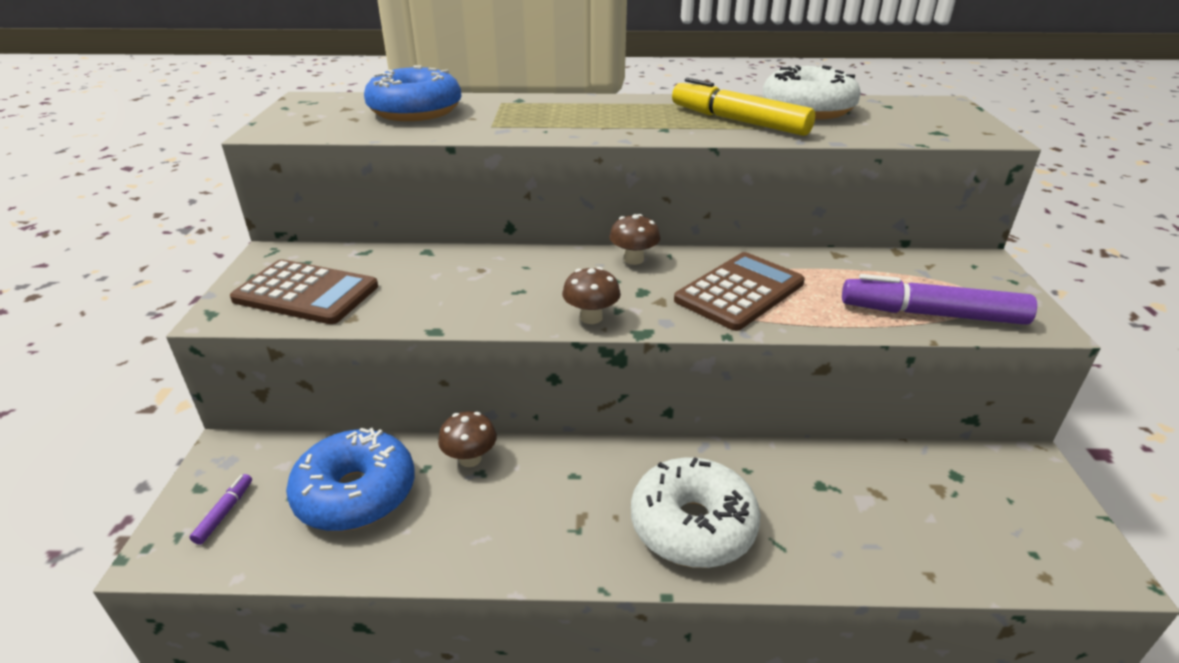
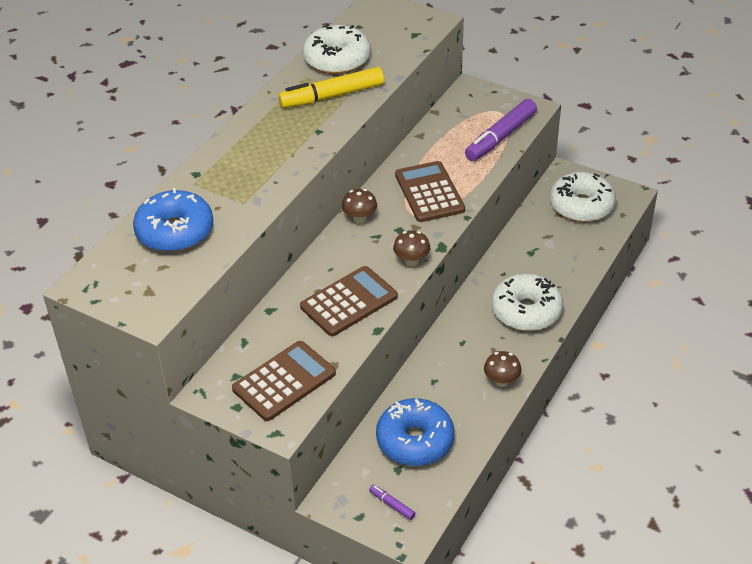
camera: 60 degrees left, 10 degrees up
brown mushroom [438,411,497,467] -> brown mushroom moved to [484,351,522,387]
none -> brown calculator [300,266,398,336]
none -> white donut [550,172,616,222]

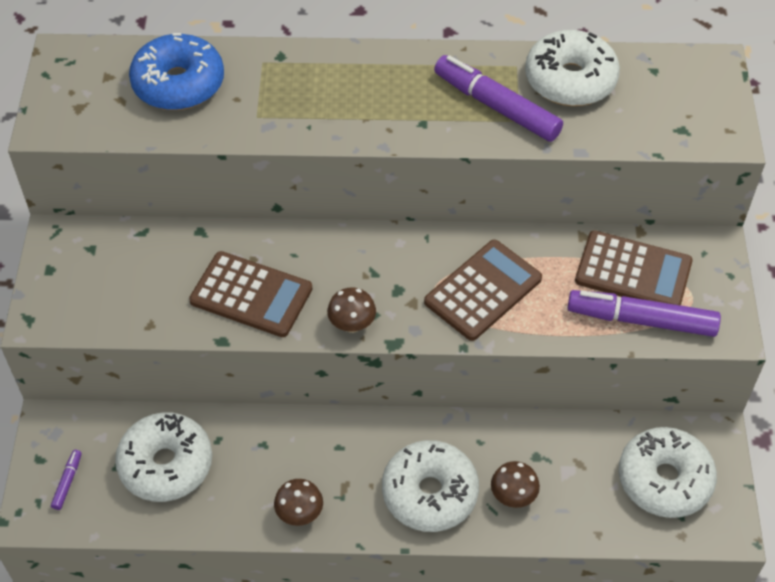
camera: 60 degrees right, 10 degrees up
brown calculator [232,341,336,421] -> brown calculator moved to [575,230,693,305]
yellow marker [278,67,384,108] -> purple marker [434,55,563,142]
brown mushroom [342,189,377,224] -> brown mushroom moved to [491,461,540,508]
blue donut [376,398,454,466] -> white donut [115,412,212,502]

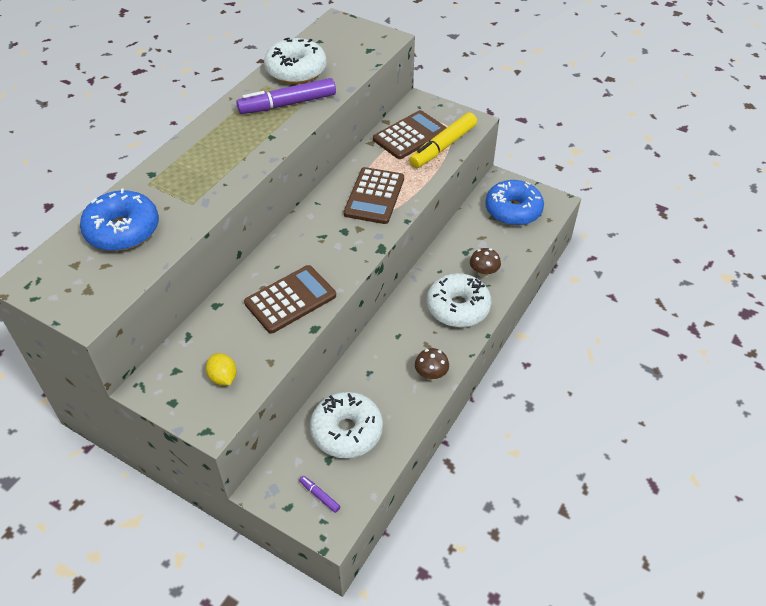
camera: 60 degrees left, 5 degrees down
brown mushroom [327,288,376,333] -> none
brown calculator [424,240,542,341] -> brown calculator turned 150 degrees counterclockwise [344,167,404,224]
purple marker [568,290,721,337] -> yellow marker [409,112,477,168]
white donut [619,427,717,518] -> blue donut [485,180,544,226]
none -> yellow lemon [206,353,237,386]

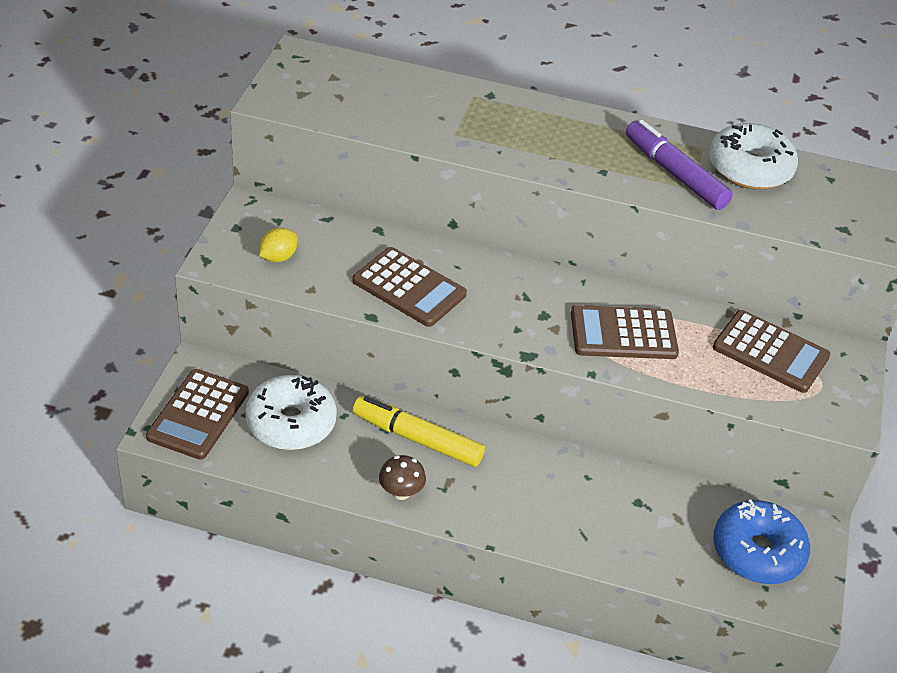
camera: 70 degrees right, 5 degrees down
blue donut [80,188,159,251] -> none
purple marker [299,476,341,513] -> brown calculator [146,369,249,460]
yellow marker [409,112,477,168] -> yellow marker moved to [353,396,485,467]
white donut [427,273,491,328] -> none
brown mushroom [470,248,501,278] -> none

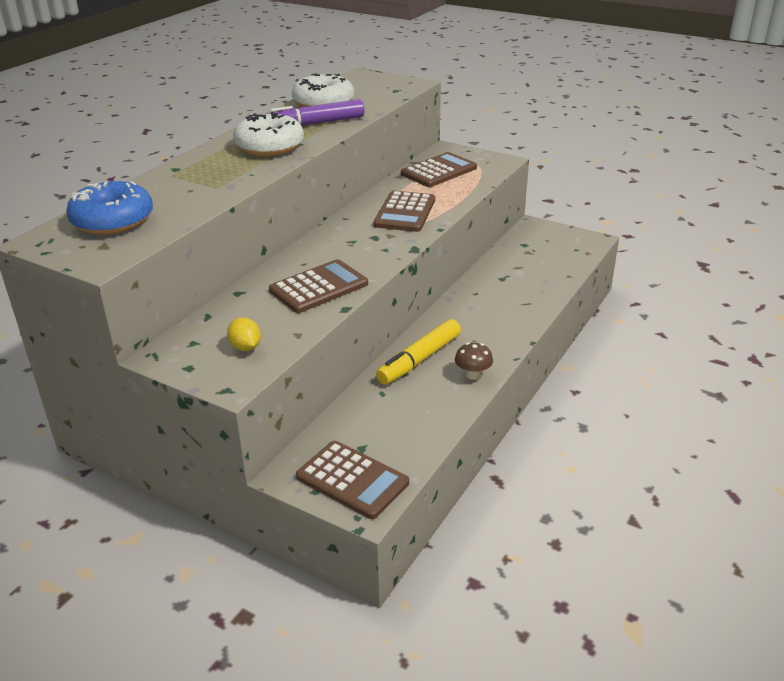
camera: 70 degrees left, 10 degrees down
white donut [245,375,337,450] -> white donut moved to [233,112,304,156]
blue donut [713,500,810,584] -> blue donut moved to [66,181,153,235]

